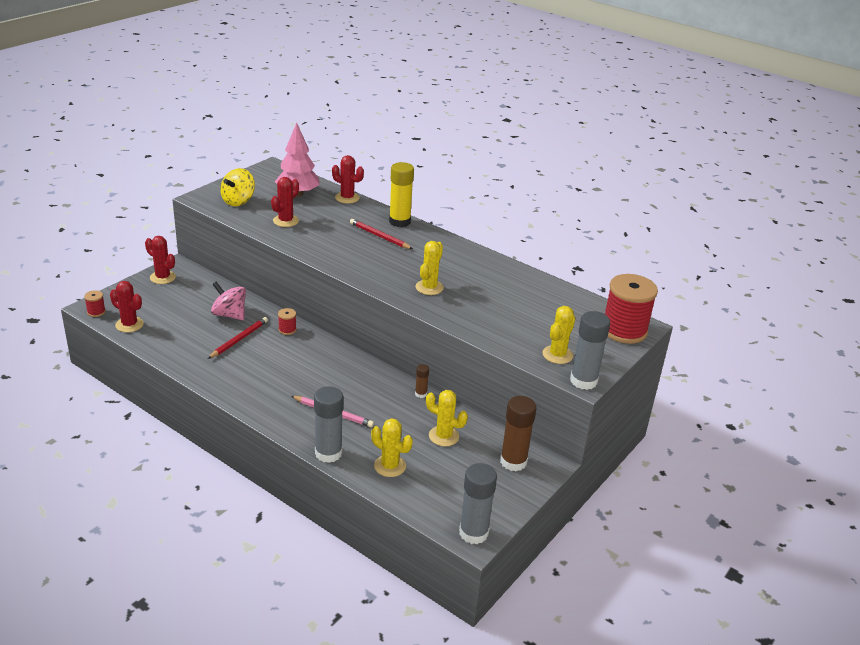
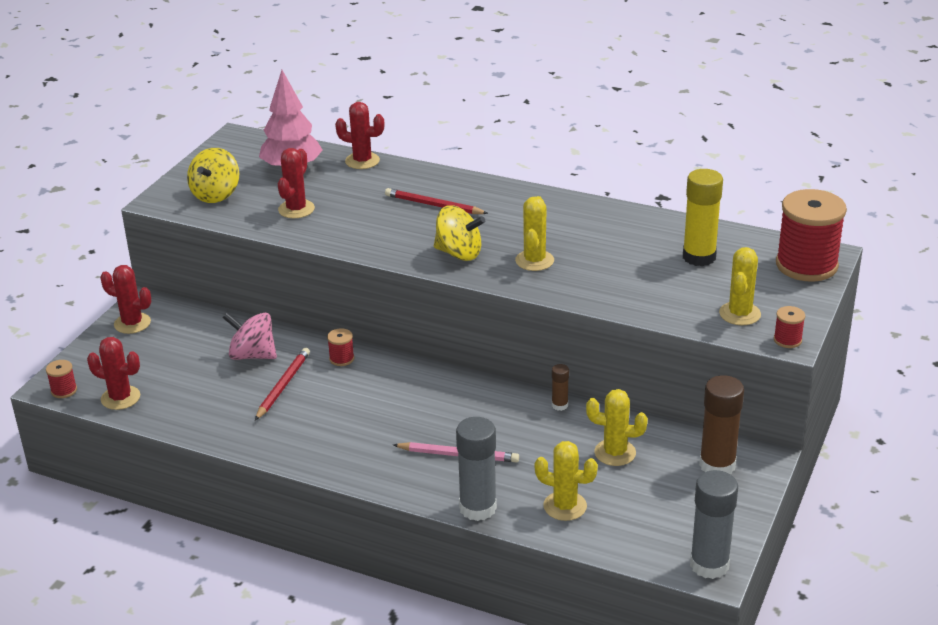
camera: 10 degrees left, 0 degrees up
yellow glue stick [389,162,414,227] -> yellow glue stick moved to [683,169,723,266]
grey glue stick [570,311,610,390] -> red spool [774,306,805,348]
none -> yellow spinning top [434,205,485,261]

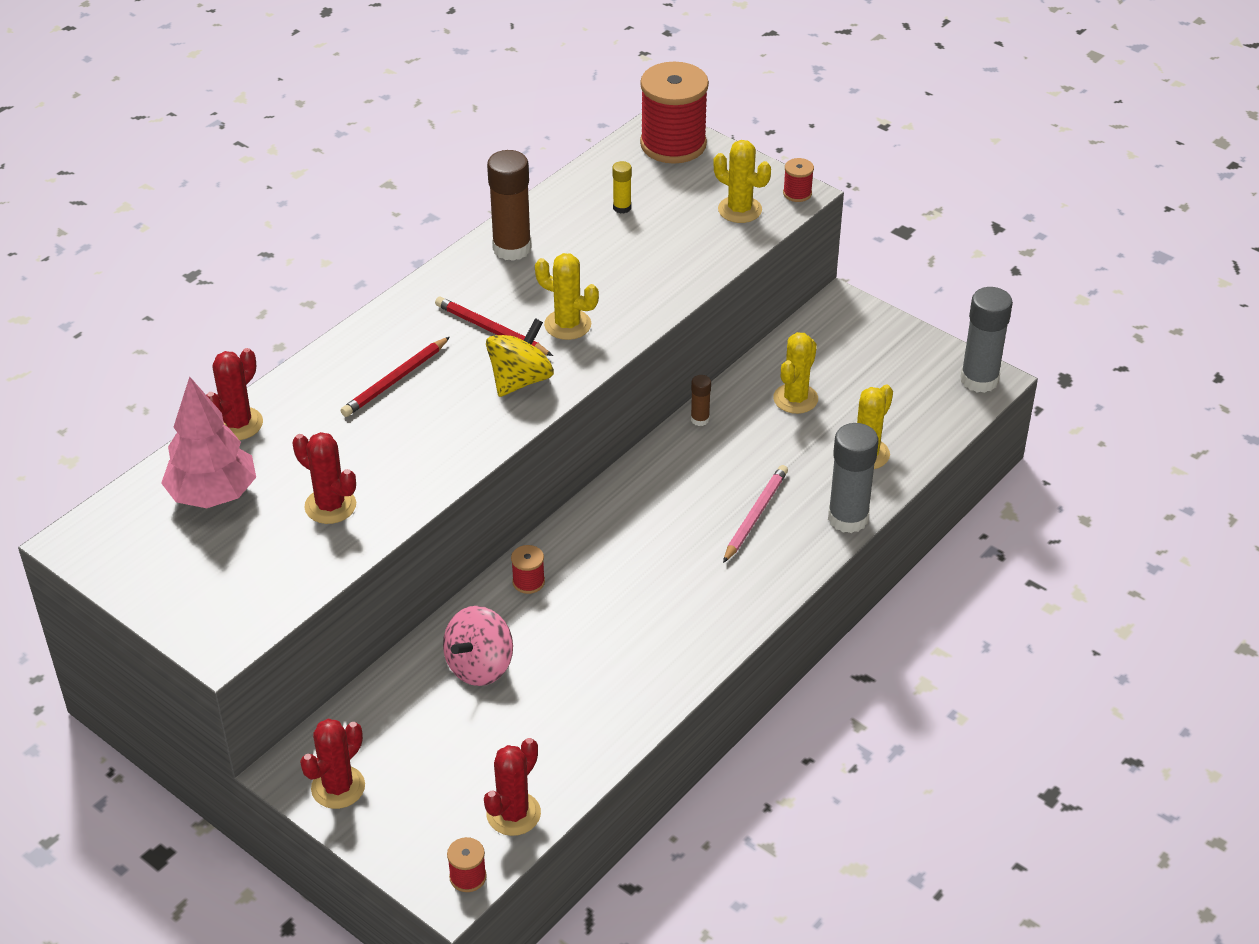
camera: 75 degrees left, 10 degrees up
yellow spinning top [187,148,239,203] -> none
red pencil [255,348,310,420] -> red pencil moved to [435,297,553,356]
yellow glue stick [683,169,723,266] -> yellow glue stick [612,161,632,214], size x0.49
brown glue stick [699,375,744,474] -> brown glue stick moved to [487,150,532,261]

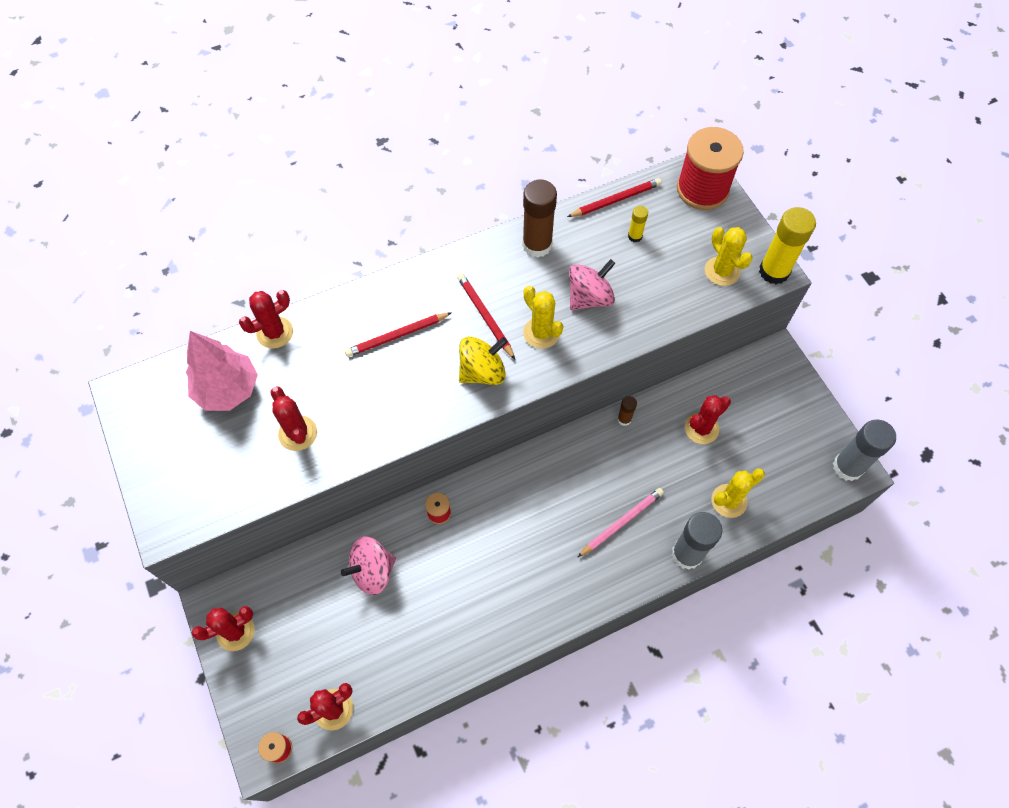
camera: 25 degrees right, 20 degrees up
yellow cactus [773,332,818,414] -> red cactus [685,395,731,444]
red spool [783,158,814,202] -> yellow glue stick [759,207,816,284]
none -> red pencil [567,178,662,217]
none -> pink spinning top [569,259,615,310]

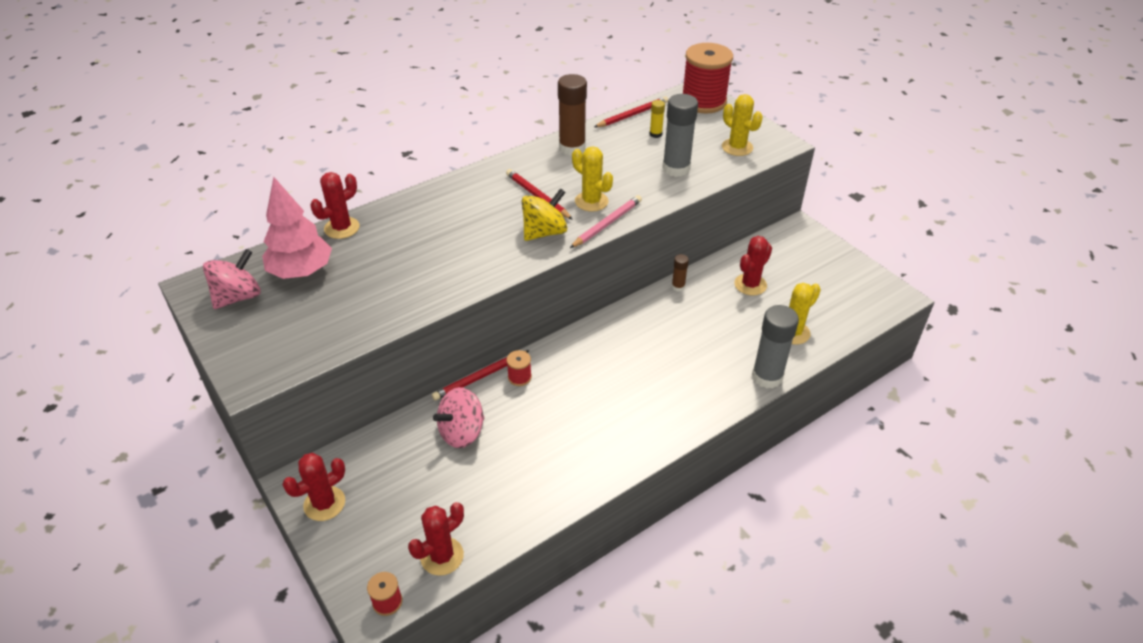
camera: 10 degrees left, 20 degrees down
red cactus [270,386,317,451] -> none
red pencil [345,312,452,357] -> red pencil moved to [432,350,530,400]
pink spinning top [569,259,615,310] -> pink spinning top moved to [203,249,261,309]
pink pencil [578,488,664,557] -> pink pencil moved to [570,195,642,248]
yellow glue stick [759,207,816,284] -> none
grey glue stick [833,419,896,481] -> grey glue stick moved to [662,94,698,177]

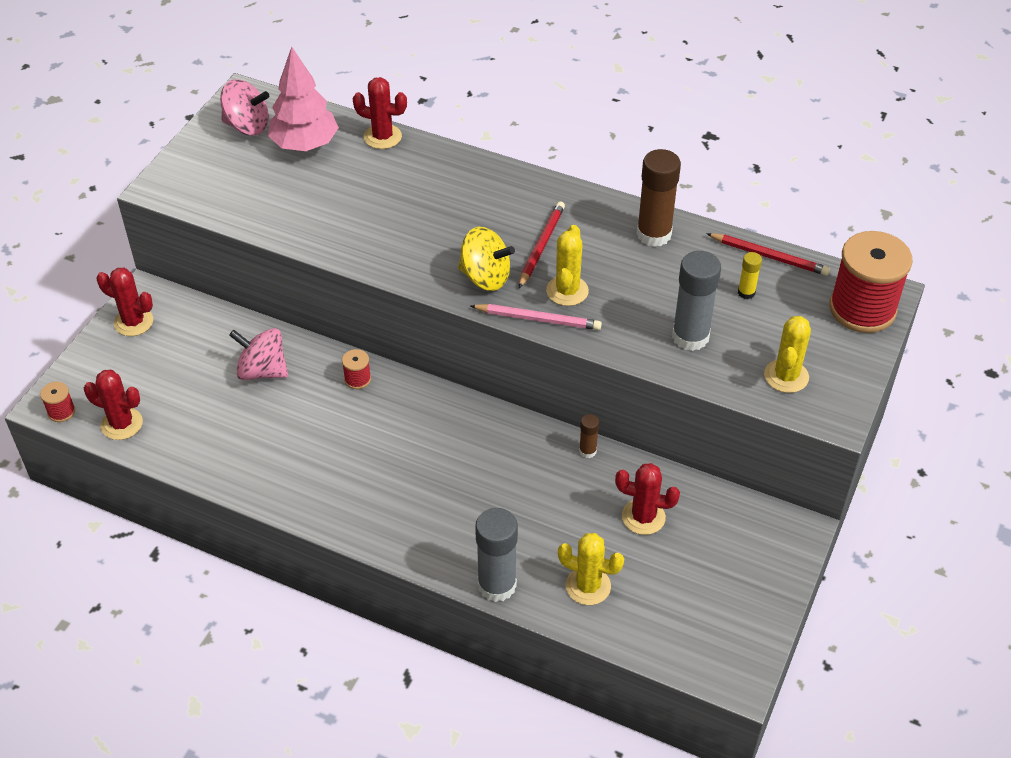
camera: 60 degrees right, 5 degrees up
red pencil [432,350,530,400] -> none

